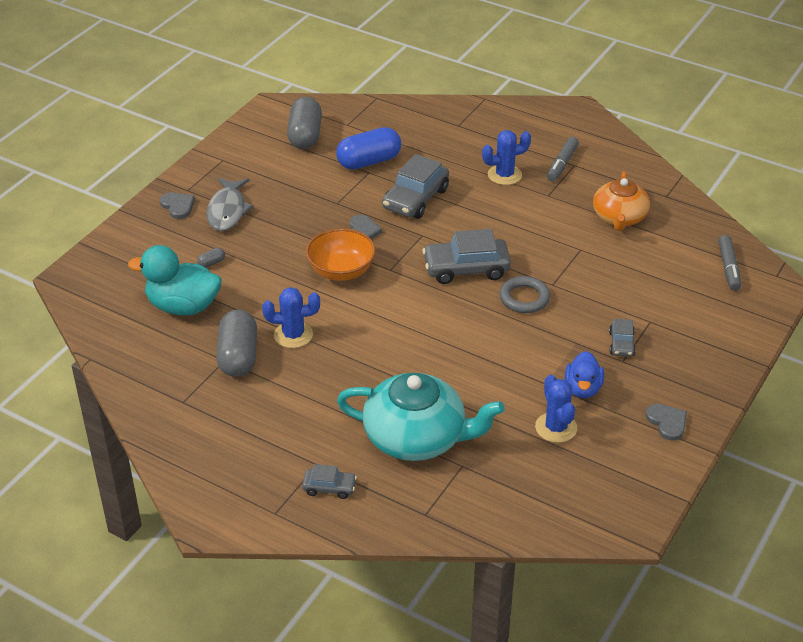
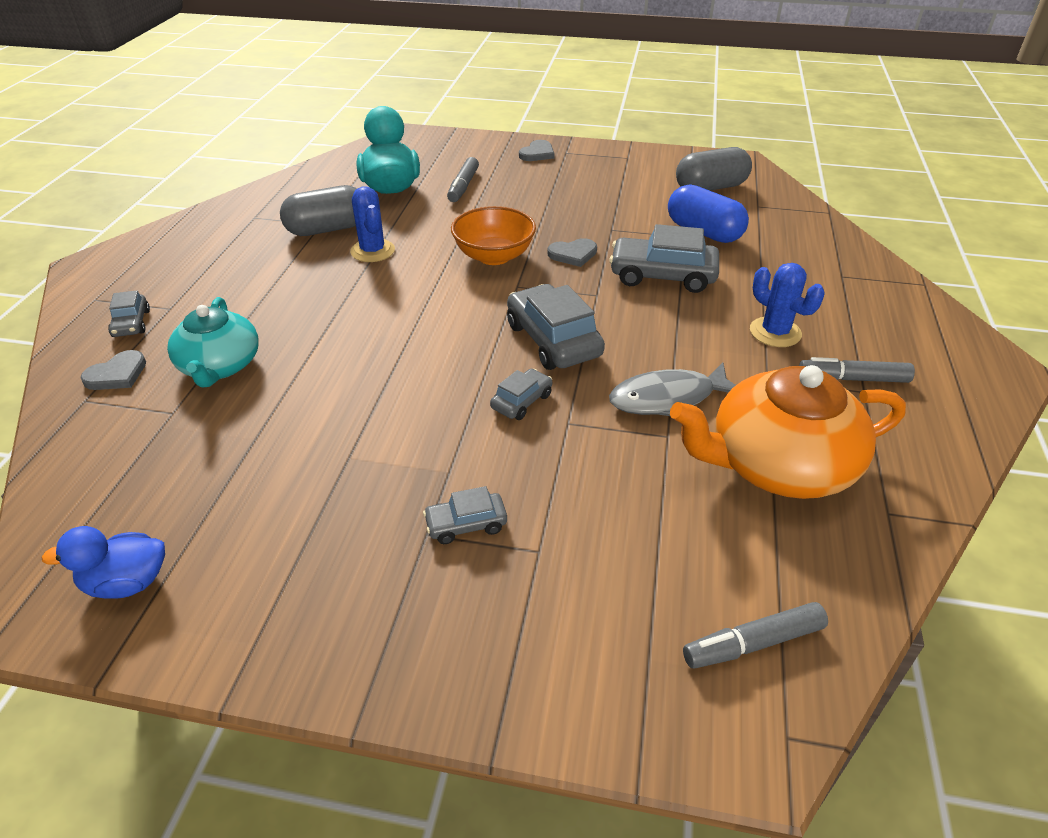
camera: 70 degrees right, 0 degrees up
grey capsule [197,248,225,268] -> grey marker [447,157,479,202]
grey fish [206,178,254,231] -> grey fish moved to [609,363,736,416]
turquoise teapot [337,373,505,461] -> turquoise teapot [167,297,259,387], size x0.66
grey ring [499,276,550,313] -> grey car [490,369,552,420]
blue cactus [535,375,577,443] -> none
blue duck [565,351,604,399] -> blue duck moved to [42,526,165,599]
orange teapot [593,171,650,231] -> orange teapot [670,365,906,499], size x1.52
grey heart [646,404,687,441] -> grey heart moved to [80,350,146,390]

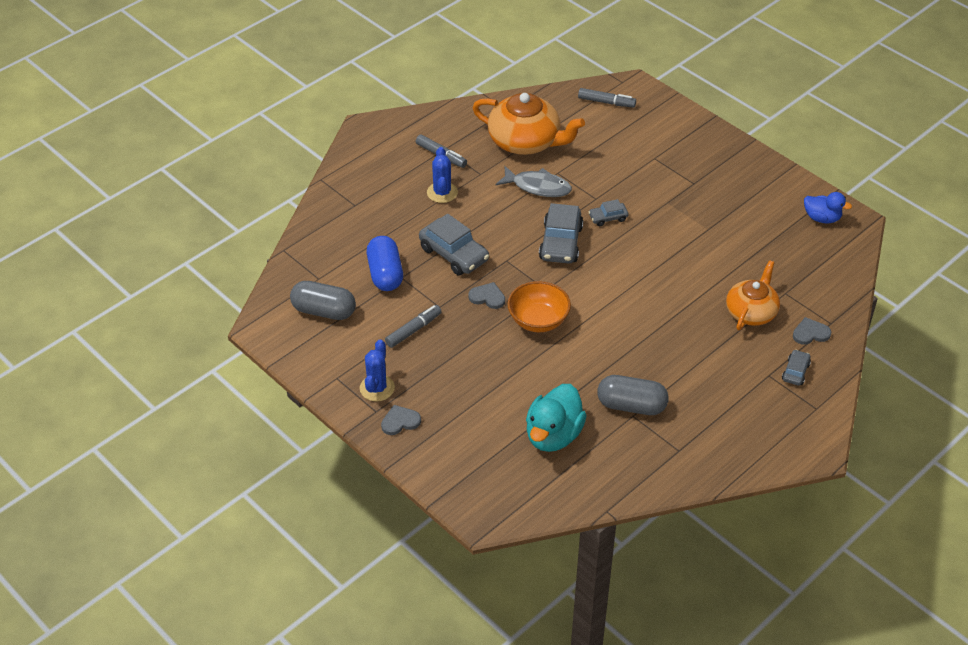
camera: 145 degrees left, 5 degrees up
turquoise teapot [167,297,259,387] -> orange teapot [726,260,780,330]
blue cactus [350,186,395,262] -> blue cactus moved to [360,340,395,402]
grey car [423,486,507,544] -> none
grey marker [447,157,479,202] -> grey marker moved to [385,305,442,348]

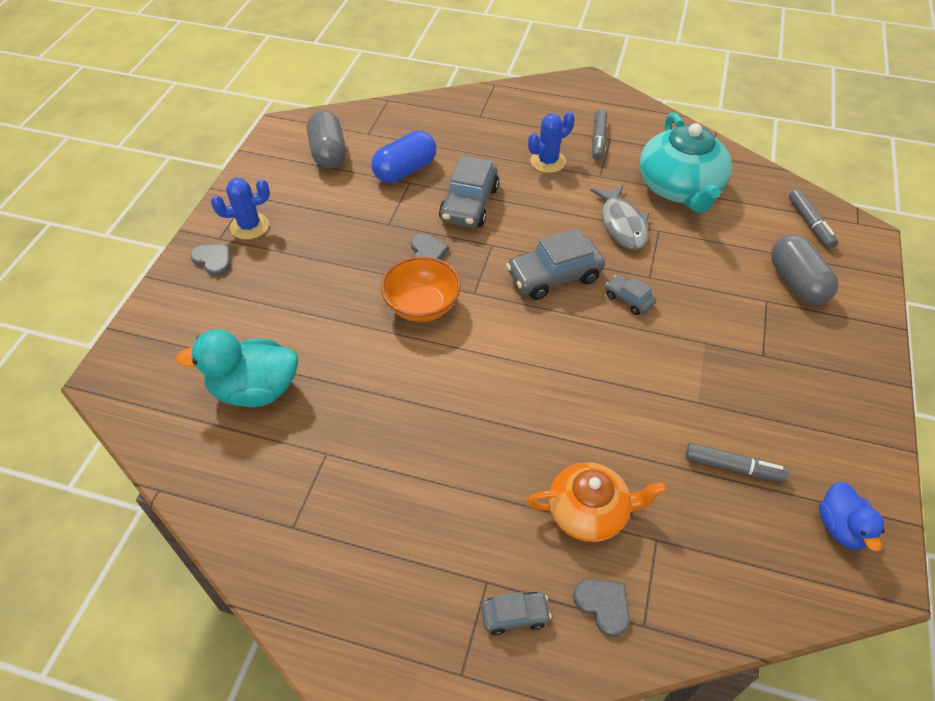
camera: 60 degrees right, 5 degrees up
grey marker [385,305,442,348] -> grey marker moved to [686,443,789,482]
orange teapot [472,93,585,155] -> turquoise teapot [639,112,732,213]
grey capsule [597,375,669,415] -> grey capsule moved to [771,235,839,305]

